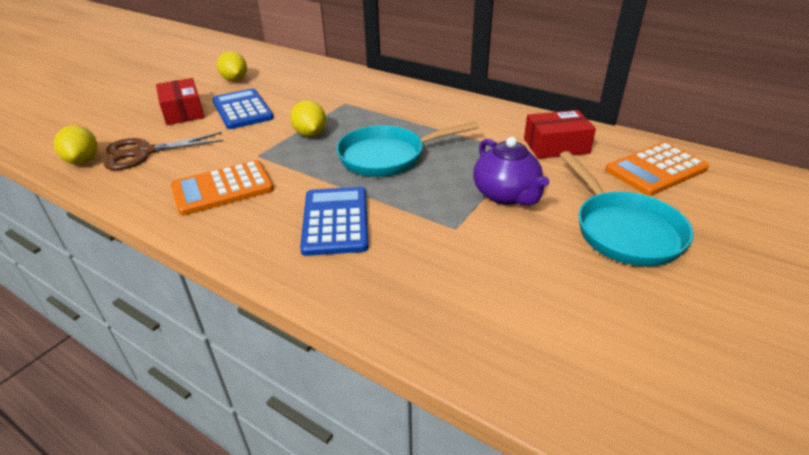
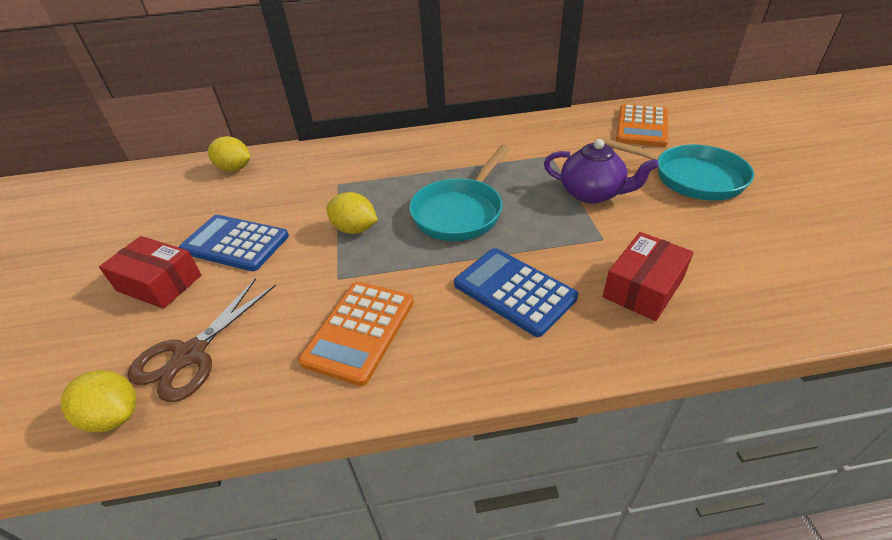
camera: 40 degrees left, 5 degrees up
yellow lemon [217,51,247,81] -> yellow lemon moved to [208,136,250,172]
red box [524,110,596,159] -> red box moved to [603,232,694,321]

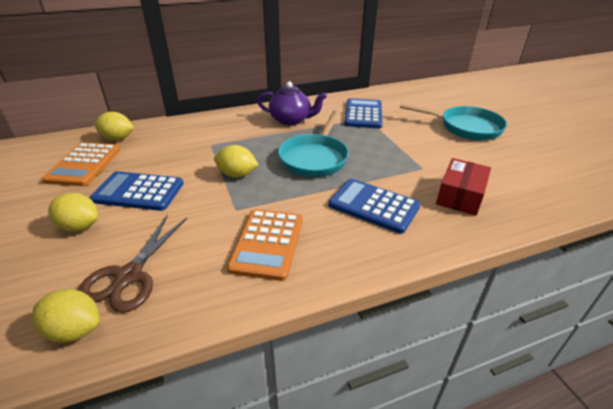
camera: 15 degrees left, 5 degrees down
red box [99,236,201,309] -> yellow lemon [48,193,98,232]
purple teapot [544,139,659,204] -> purple teapot moved to [257,81,327,125]
orange calculator [616,104,668,147] -> orange calculator moved to [42,142,120,186]
none -> blue calculator [344,98,383,128]

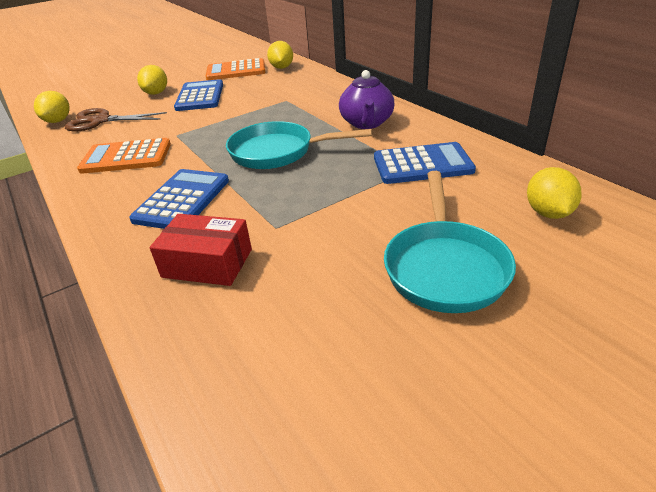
camera: 80 degrees right, 0 degrees up
yellow lemon [214,145,259,178] -> yellow lemon moved to [527,167,582,219]

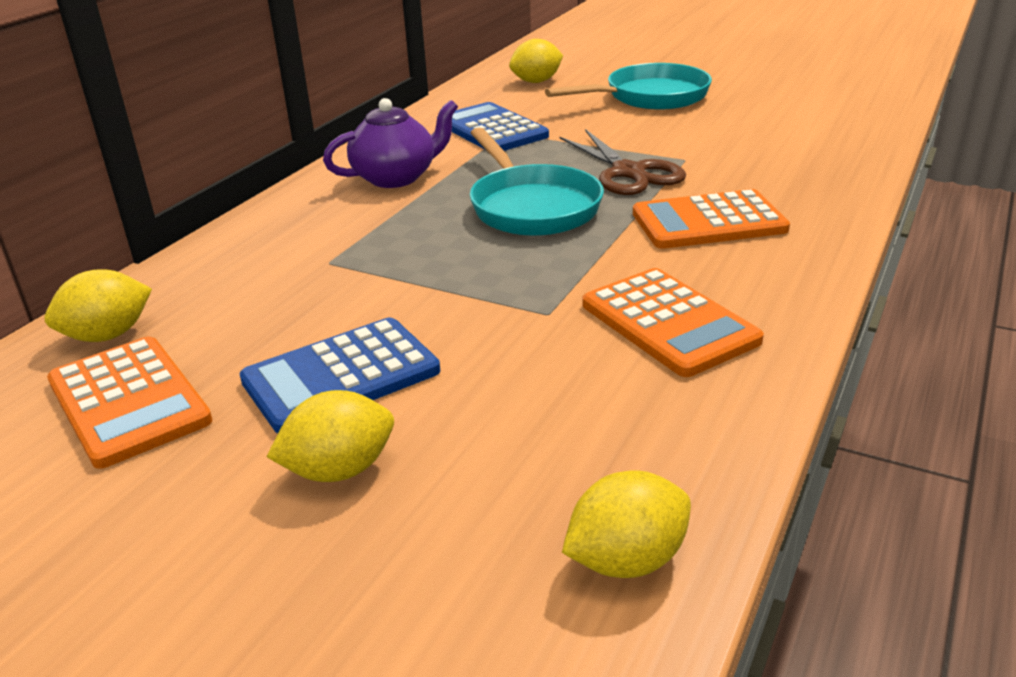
camera: 120 degrees left, 5 degrees down
brown scissors [65,108,167,132] -> brown scissors moved to [559,129,686,195]
blue calculator [129,169,229,229] -> orange calculator [633,189,790,249]
red box [150,214,252,286] -> none

